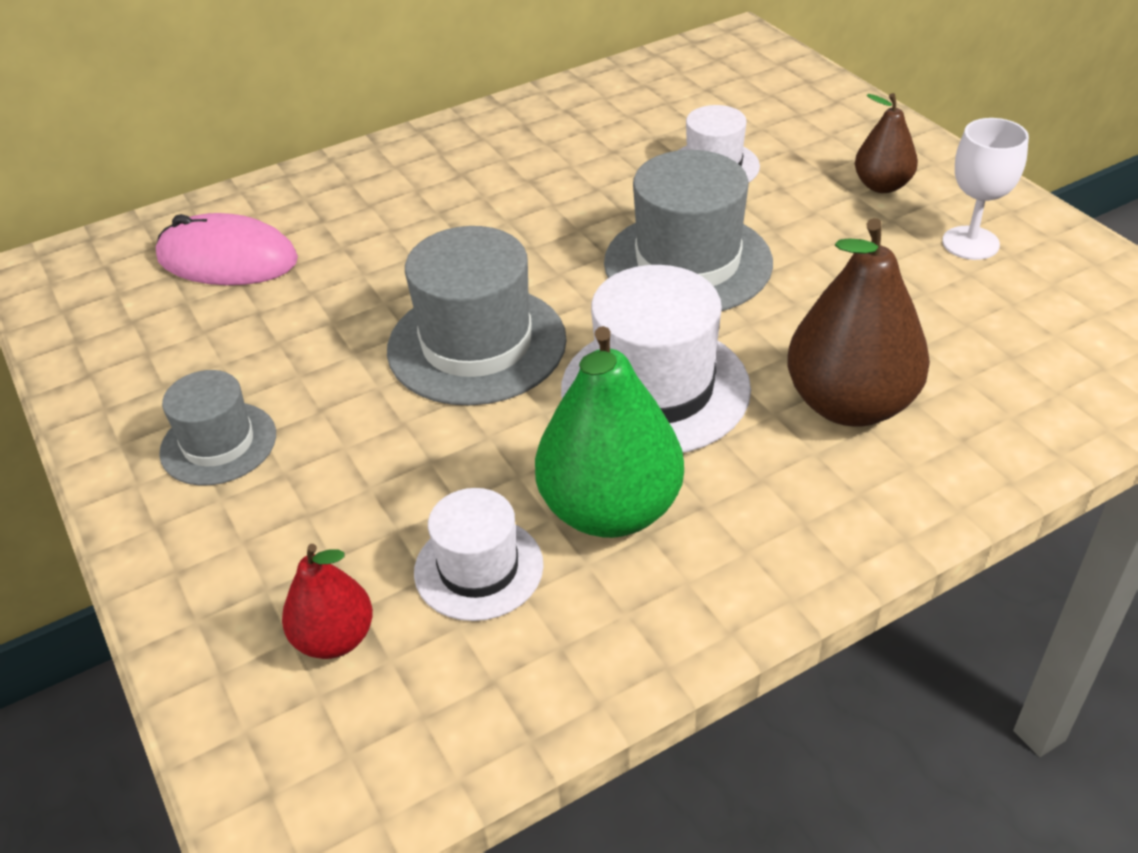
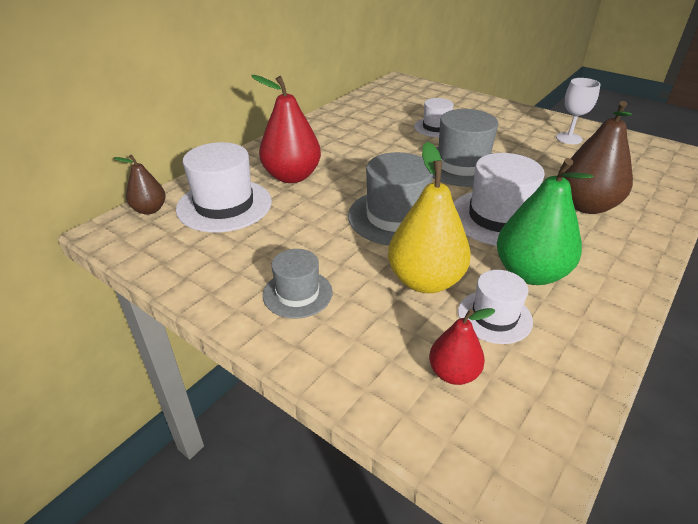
camera: 25 degrees left, 5 degrees down
pink mouse [156,213,298,285] -> white hat [176,142,272,232]
brown pear [855,93,918,193] -> brown pear moved to [114,155,166,215]
none -> red pear [251,75,321,183]
none -> yellow pear [388,142,471,293]

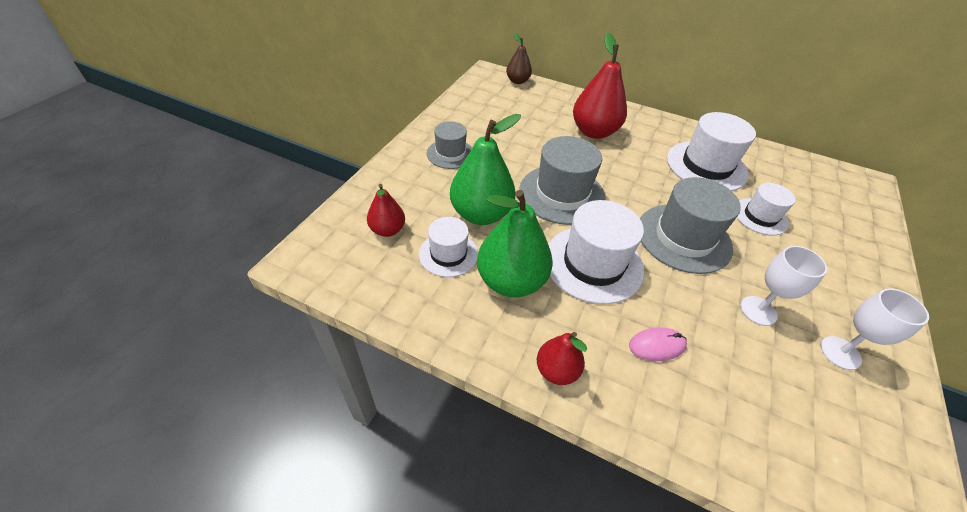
camera: 75 degrees right, 10 degrees up
white hat [176,142,272,232] -> white hat moved to [667,112,756,191]
yellow pear [388,142,471,293] -> green pear [450,114,521,225]
brown pear [563,101,633,214] -> pink mouse [629,327,687,361]
none -> red pear [537,332,587,385]
none -> white goblet [740,246,827,326]

